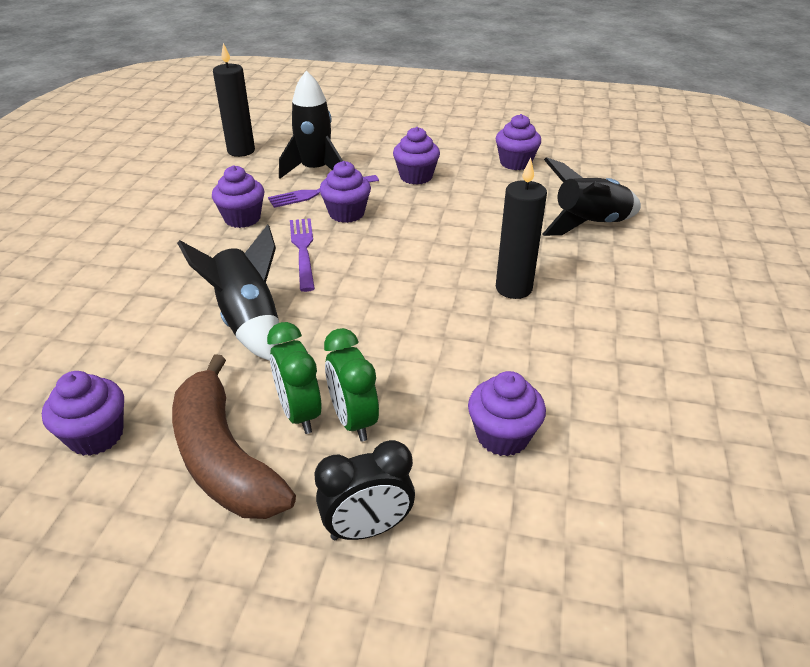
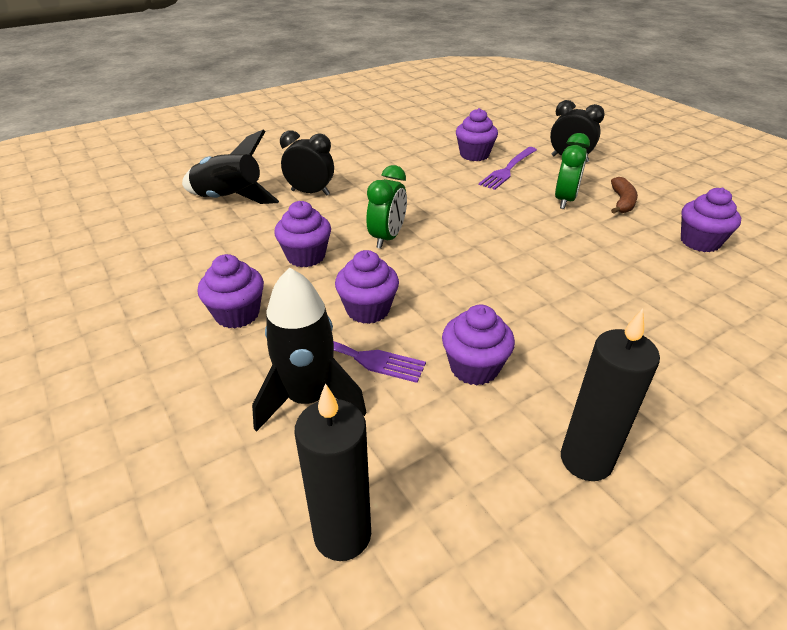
camera: 135 degrees left, 0 degrees up
brown banana [172,354,296,519] -> brown banana [611,177,638,214], size x0.50
black rocket [177,224,279,361] -> none
purple fork [290,218,315,292] -> purple fork moved to [479,147,537,190]
green clock [324,328,379,442] -> green clock moved to [366,165,407,249]
purple cupcake [496,114,541,170] -> purple cupcake moved to [274,201,331,267]
black candle [496,157,547,299] -> black candle moved to [561,309,660,481]
none -> black clock [280,130,334,196]

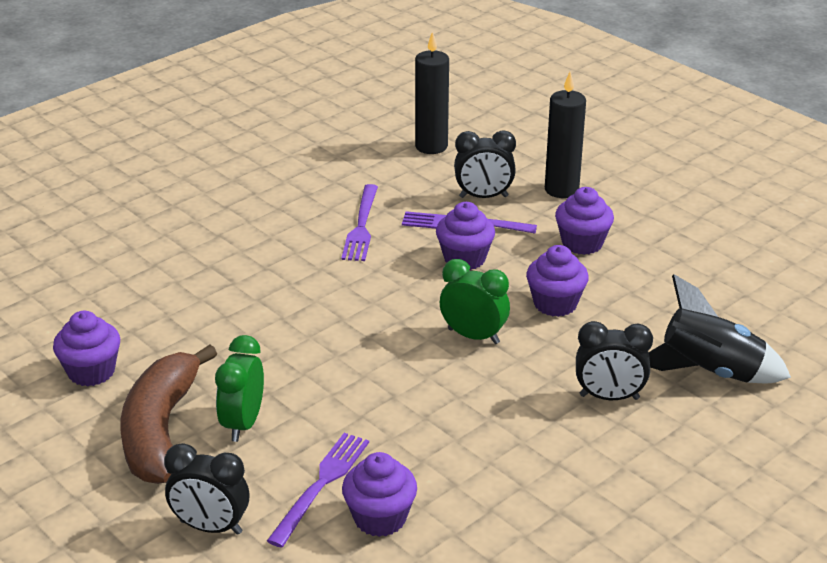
camera: 170 degrees right, 5 degrees down
black rocket [252,268,366,432] -> black clock [454,130,516,198]
green clock [366,165,407,249] -> green clock turned 105 degrees clockwise [440,259,510,344]
purple cupcake [442,304,515,385] -> purple fork [341,184,378,261]
black candle [561,309,660,481] -> black candle moved to [545,72,586,198]
brown banana [611,177,638,214] -> brown banana [120,345,217,484], size x2.01

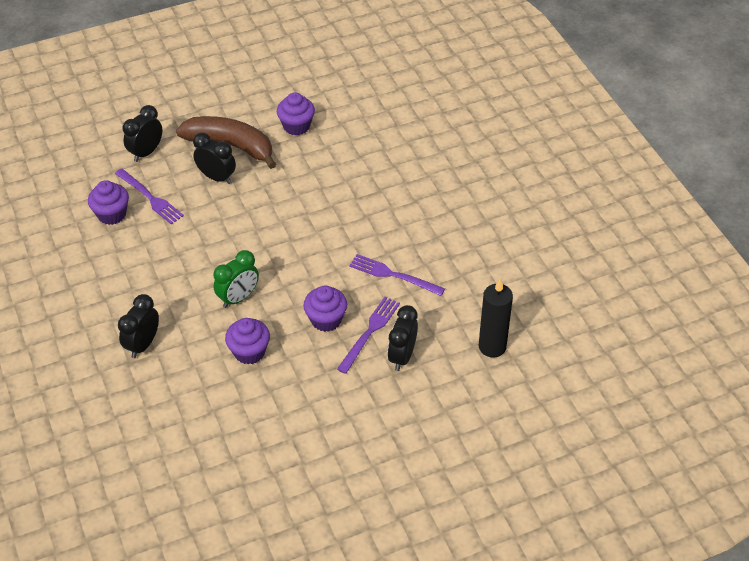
camera: 110 degrees right, 15 degrees up
green clock [215,335,264,442] -> black clock [193,133,236,184]
black candle [545,72,586,198] -> none
purple cupcake [555,187,614,255] -> none
black rocket [648,274,791,383] -> none

